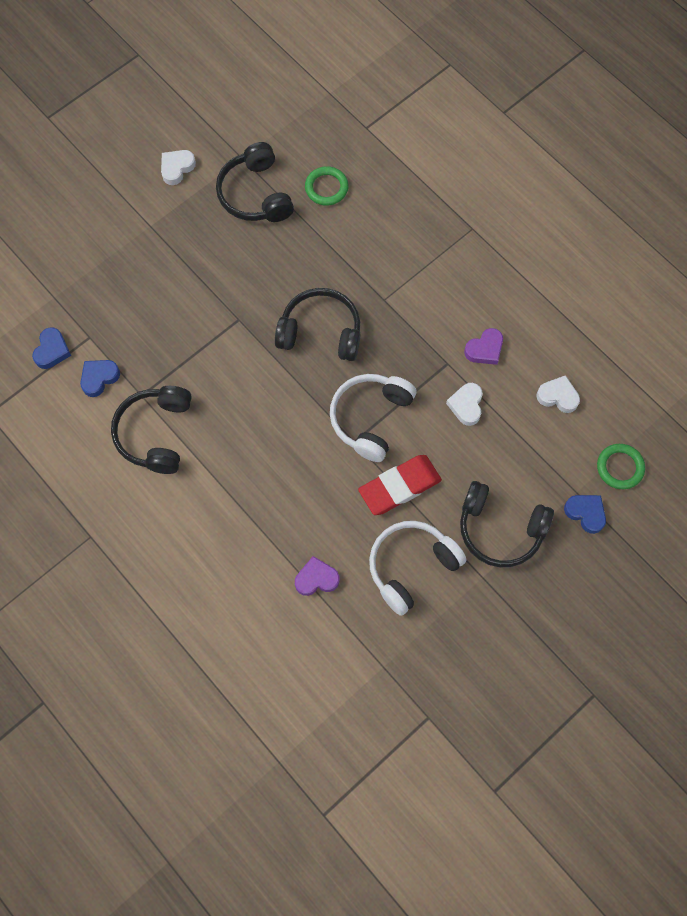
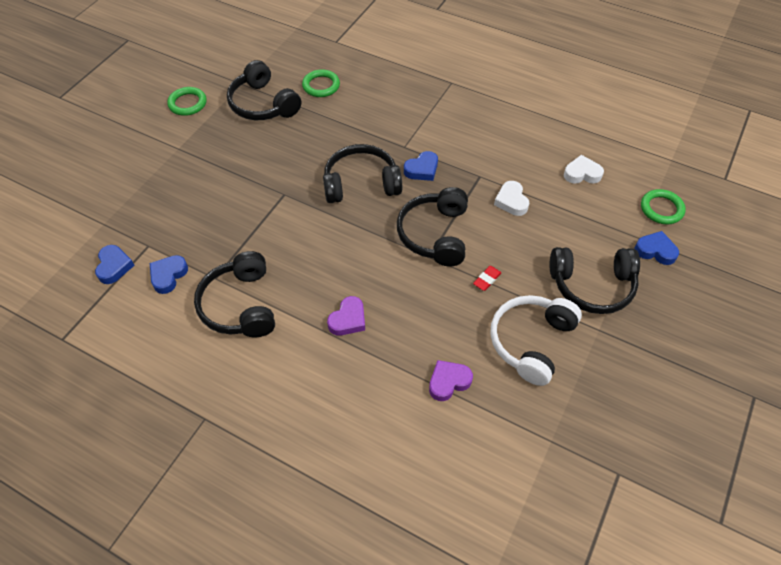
camera: 20 degrees left, 15 degrees down
white heart [161,150,196,185] -> green ring [167,87,207,116]
white headphones [330,374,417,462] -> black headphones [397,187,468,267]
red eraser [358,455,442,515] -> red eraser [473,266,501,291], size x0.42
purple heart [464,328,503,365] -> purple heart moved to [327,296,365,336]
none -> blue heart [404,151,438,181]

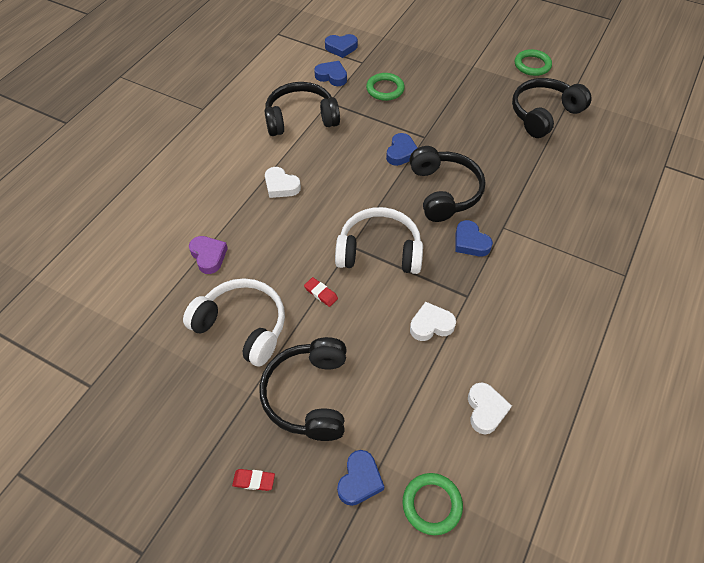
camera: 90 degrees right, 0 degrees up
green ring [302,69,340,97] -> green ring moved to [366,73,405,101]
purple heart [327,296,365,336] -> white heart [265,167,301,198]
black headphones [397,187,468,267] -> white headphones [335,207,423,274]
none -> red eraser [232,469,275,491]
none -> blue heart [386,133,418,166]

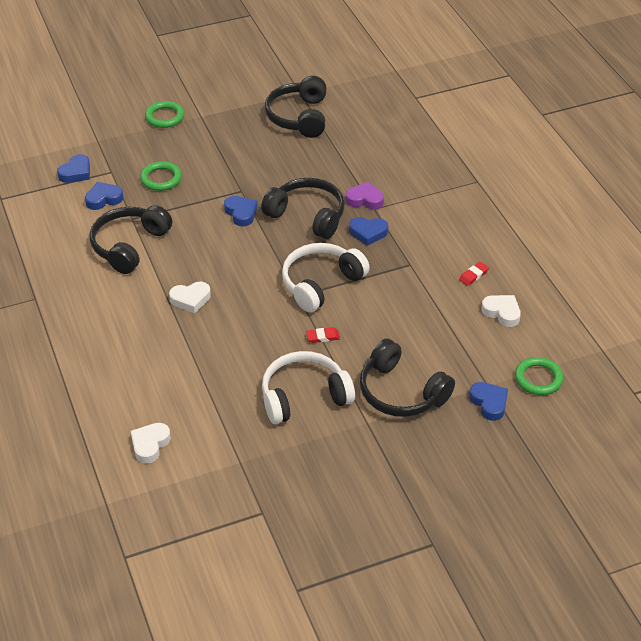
camera: 50 degrees left, 10 degrees down
purple heart [189,236,228,274] -> purple heart moved to [346,182,384,209]
red eraser [232,469,275,491] -> red eraser moved to [459,262,489,286]
white heart [410,302,456,341] -> white heart moved to [131,423,171,464]
green ring [515,49,552,76] -> green ring moved to [145,101,184,128]

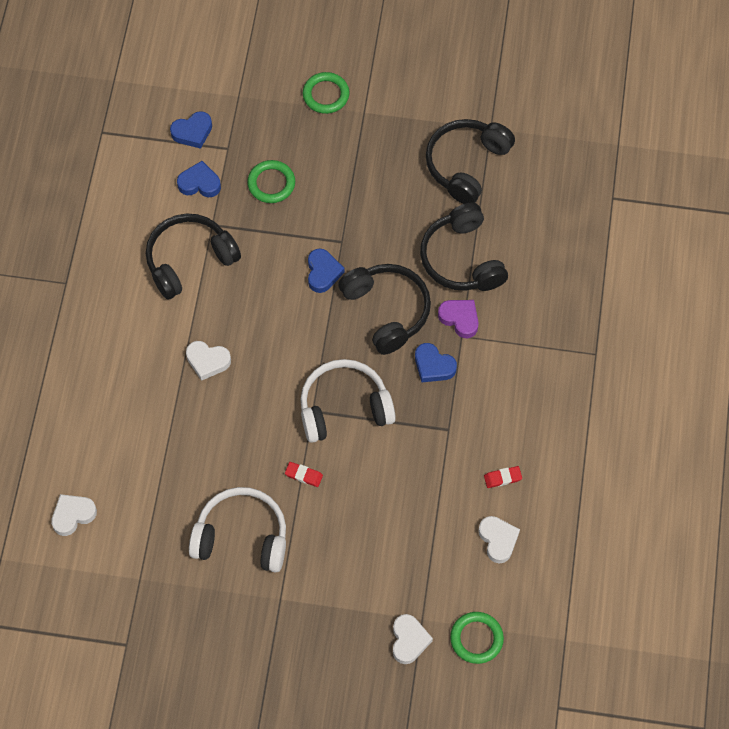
camera: 30 degrees right, 20 degrees up
black headphones [360,339,455,417] -> black headphones moved to [420,203,508,291]
blue heart [469,382,508,421] -> white heart [393,614,433,664]

